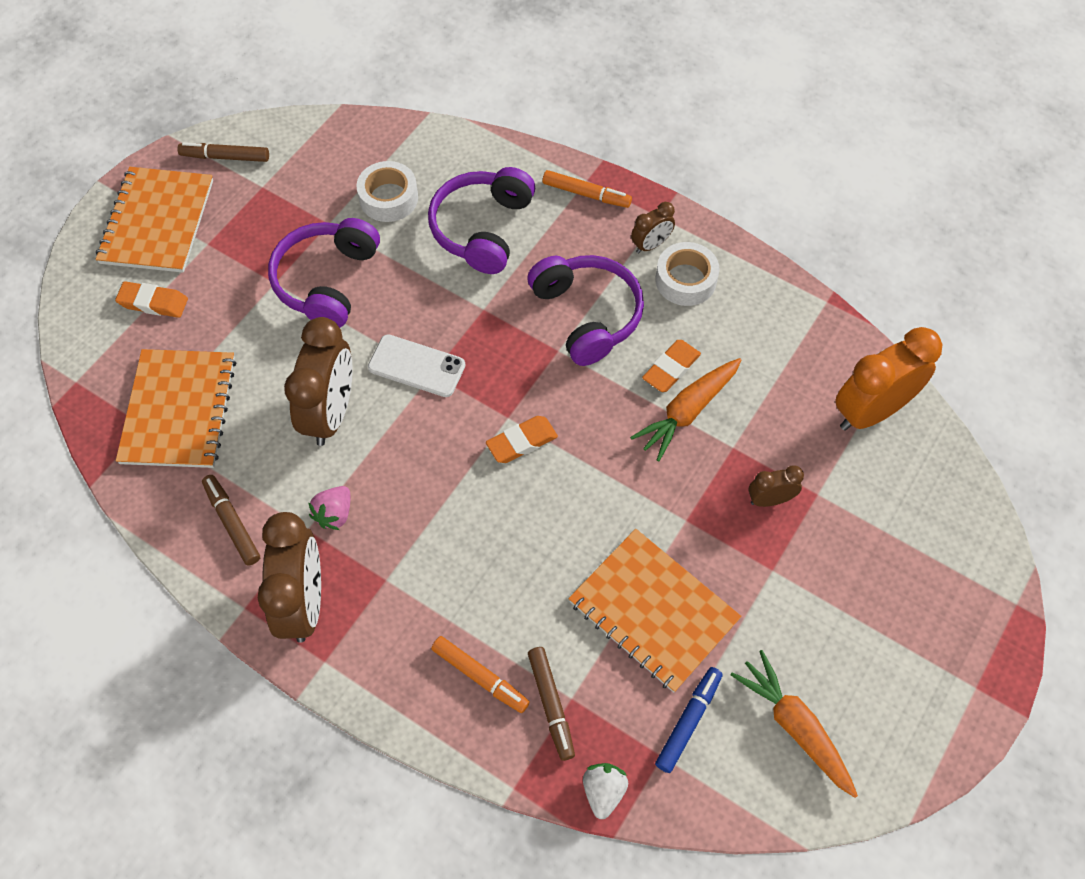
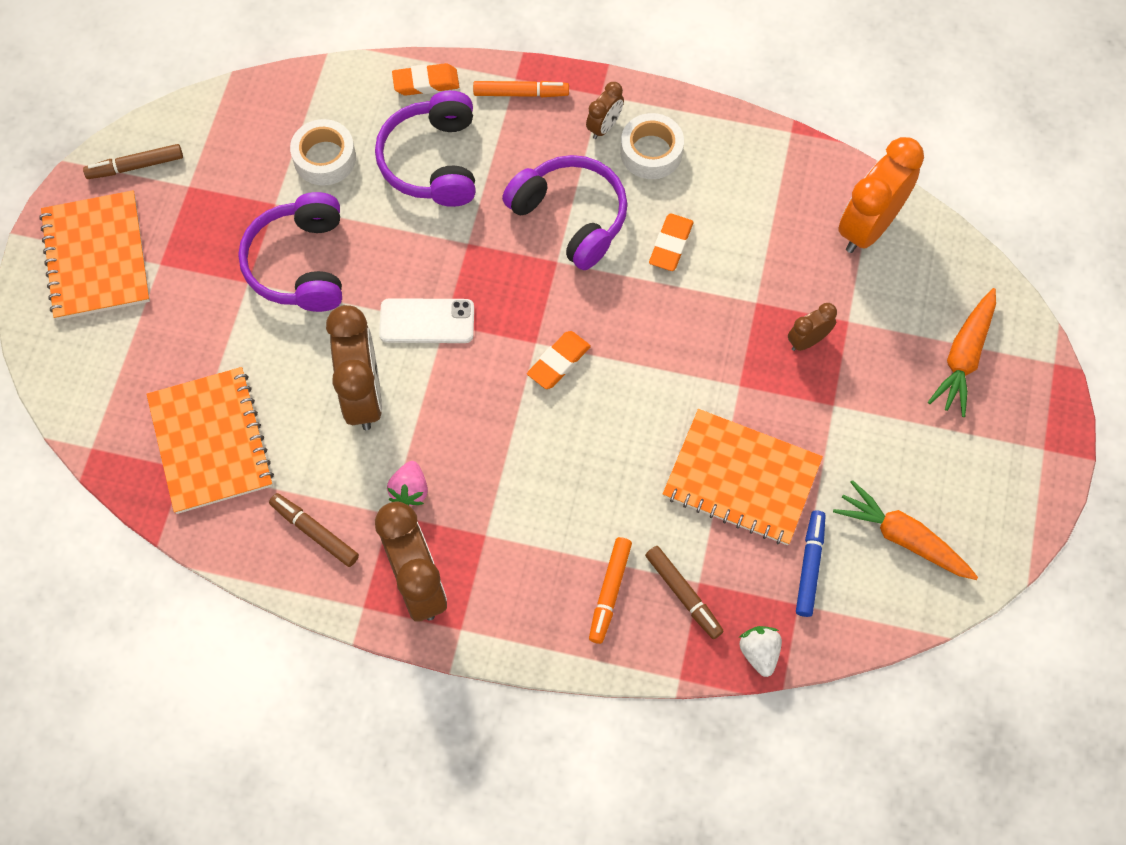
camera: 20 degrees left, 5 degrees up
orange eraser [115,281,188,318] -> orange eraser moved to [392,63,459,96]
orange marker [431,636,530,713] -> orange marker turned 90 degrees clockwise [589,537,632,644]
orange carrot [630,358,741,462] -> orange carrot moved to [928,288,996,417]

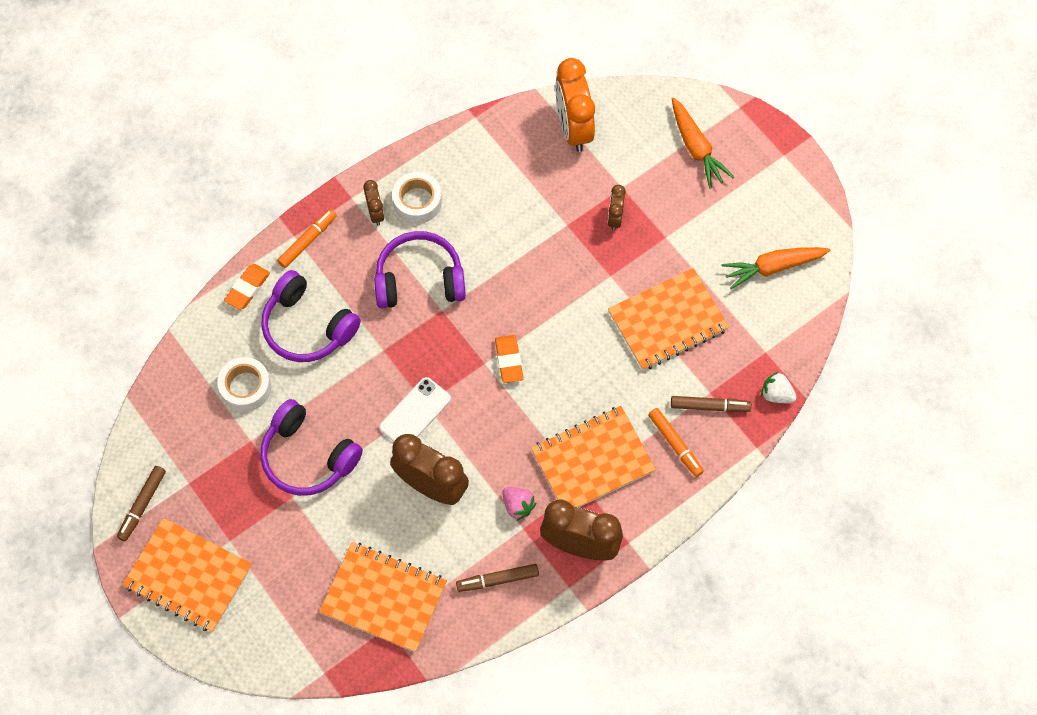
camera: 50 degrees left, 0 degrees up
orange eraser [649,214,693,271] -> none
blue marker [796,511,826,617] -> none
none -> orange notebook [531,406,656,507]

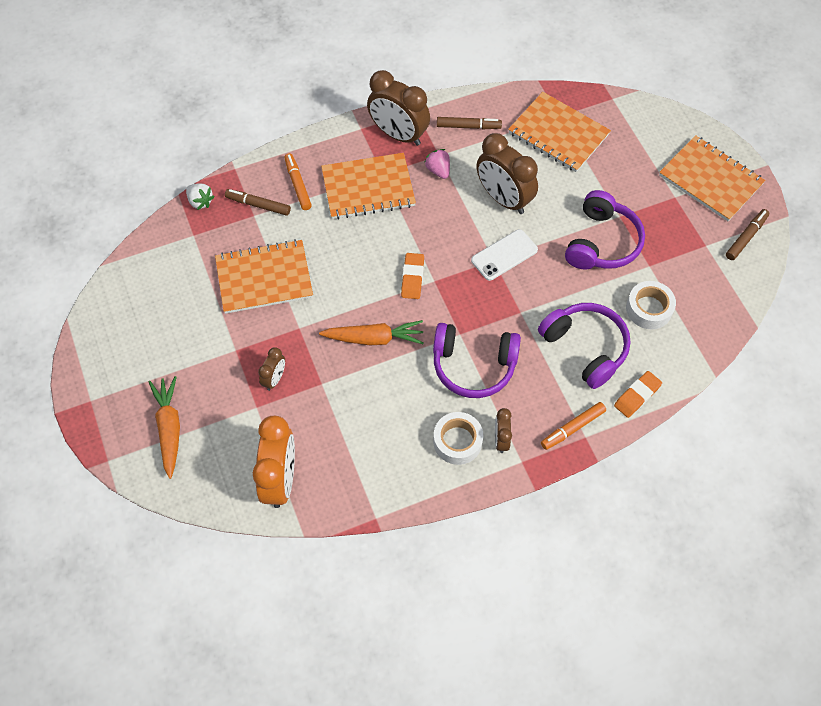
camera: 165 degrees left, 5 degrees down
purple headphones [260,399,363,496] -> purple headphones turned 60 degrees clockwise [565,190,645,270]
orange carrot [722,247,831,289] -> orange carrot moved to [319,320,424,345]

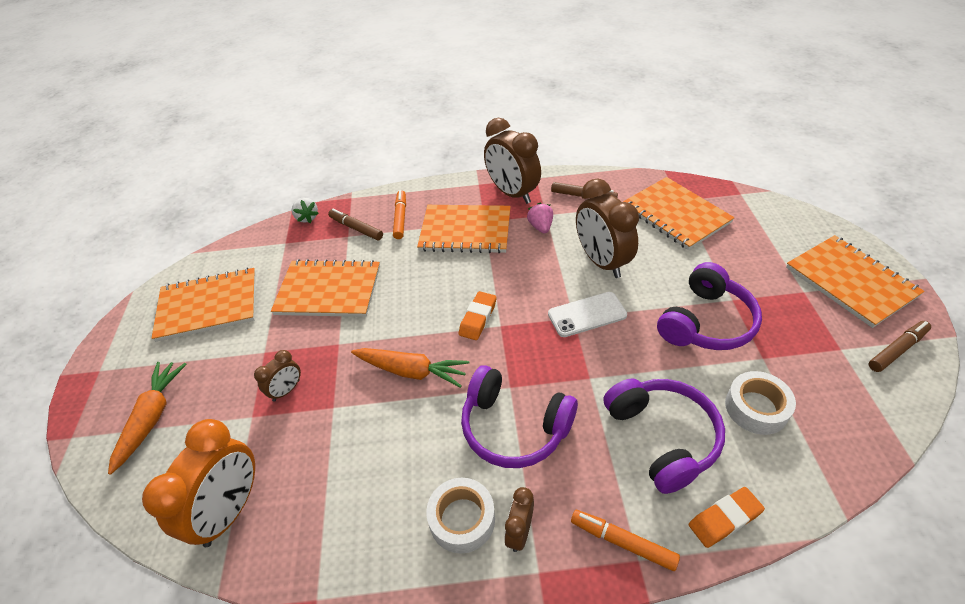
camera: 20 degrees right, 15 degrees down
orange marker [541,402,606,450] -> orange marker turned 45 degrees clockwise [571,510,680,571]
none -> orange notebook [152,268,256,342]

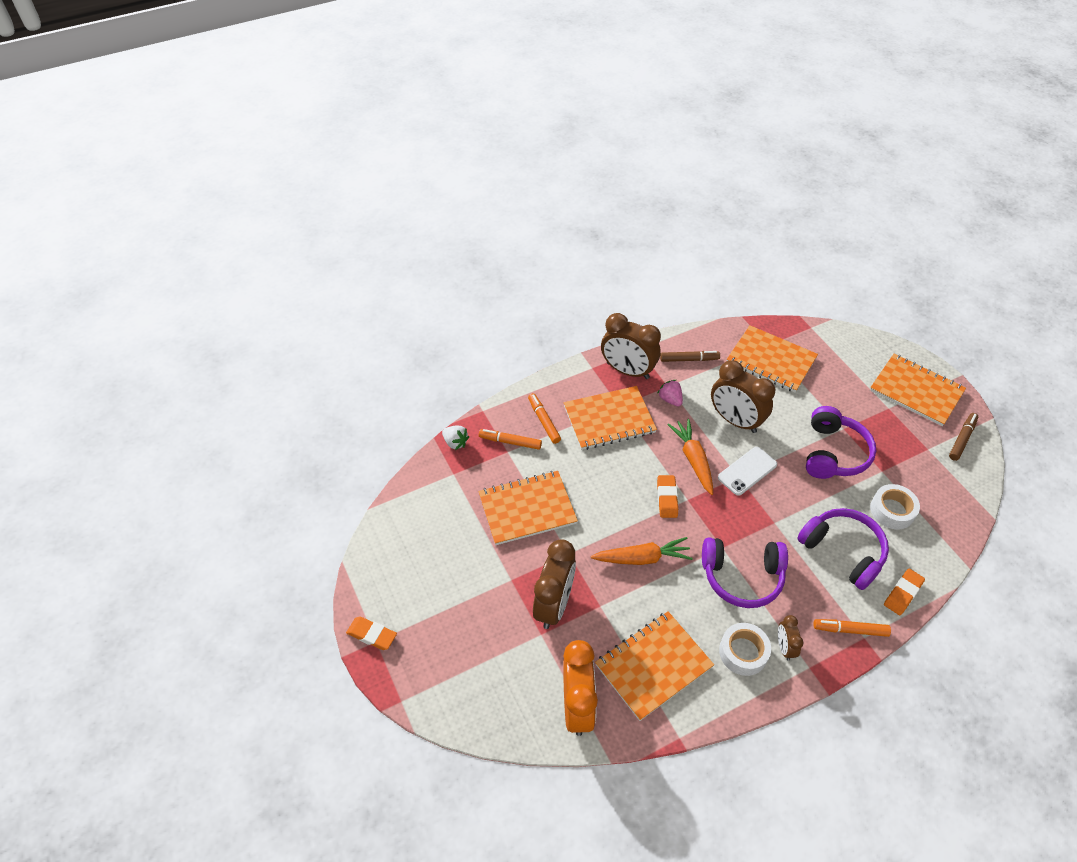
camera: 25 degrees left, 5 degrees up
orange carrot [108,362,187,475] -> orange carrot moved to [667,419,713,495]
orange notebook [152,268,256,342] -> orange notebook moved to [595,611,714,721]
brown clock [254,350,301,402] -> brown clock [533,539,576,629], size x2.01
brown marker [328,209,383,240] -> orange marker [479,429,542,450]
none -> orange eraser [346,616,397,650]

